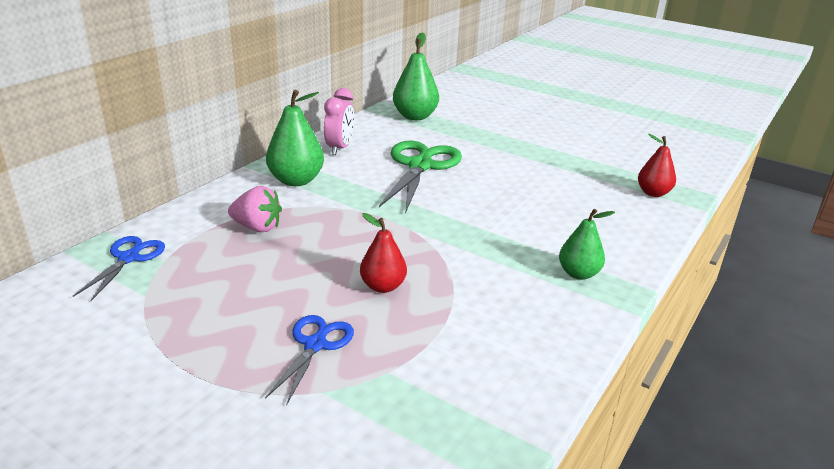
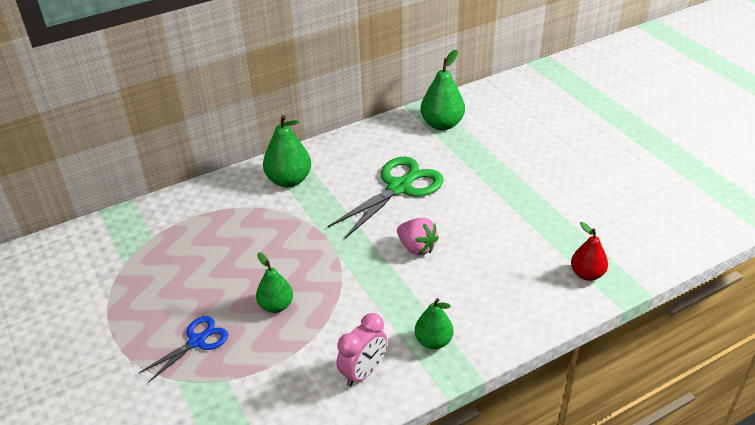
camera: 30 degrees right, 10 degrees up
blue scissors [73,236,165,301] -> none
pink strawberry [228,186,282,232] -> pink strawberry moved to [397,218,439,255]
pink clock [324,88,354,155] -> pink clock moved to [336,313,387,387]
red pear [360,213,407,293] -> green pear [256,252,293,313]

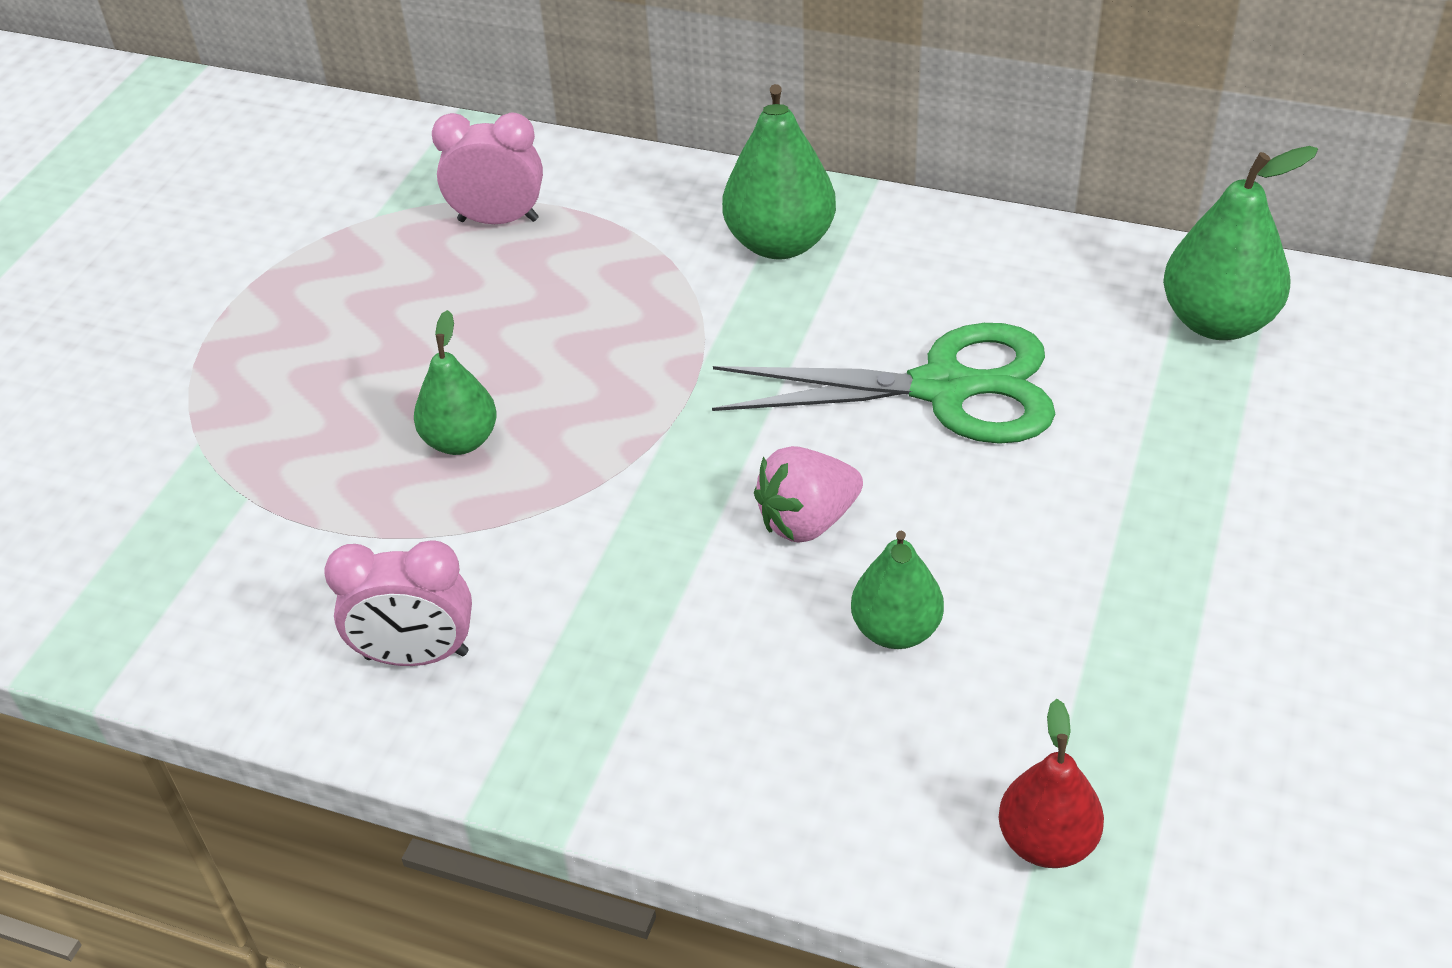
camera: 50 degrees right, 5 degrees up
blue scissors [139,316,229,383] -> none
pink strawberry [397,218,439,255] -> pink strawberry turned 60 degrees clockwise [754,446,863,543]
green pear [415,298,453,349] -> green pear moved to [851,531,944,649]
none -> pink clock [432,113,543,224]

